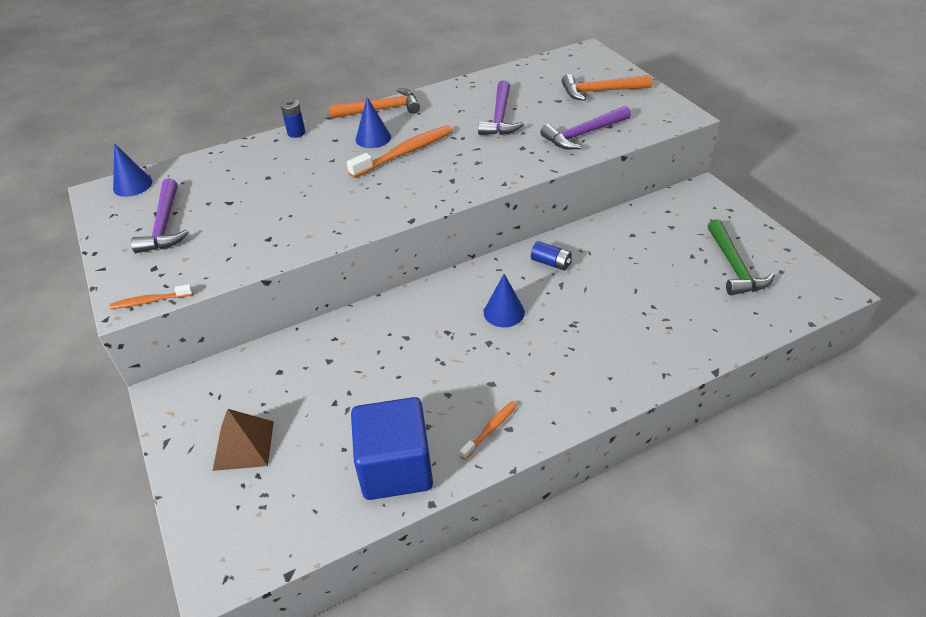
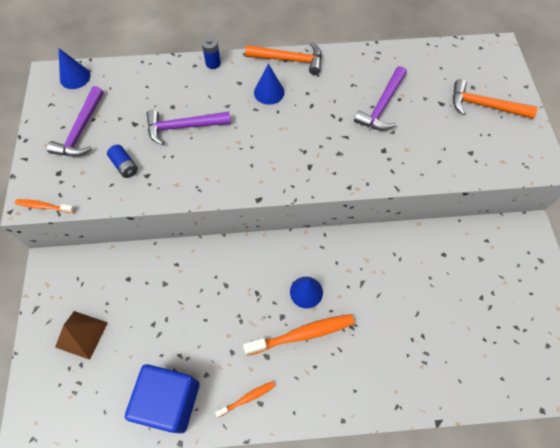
camera: 20 degrees right, 20 degrees up
orange toothbrush [347,125,453,178] -> orange toothbrush moved to [243,314,355,356]
blue battery [531,241,572,271] -> blue battery moved to [107,145,138,178]
purple hammer [540,106,631,150] -> purple hammer moved to [146,110,231,145]
green hammer [708,219,775,295] -> none

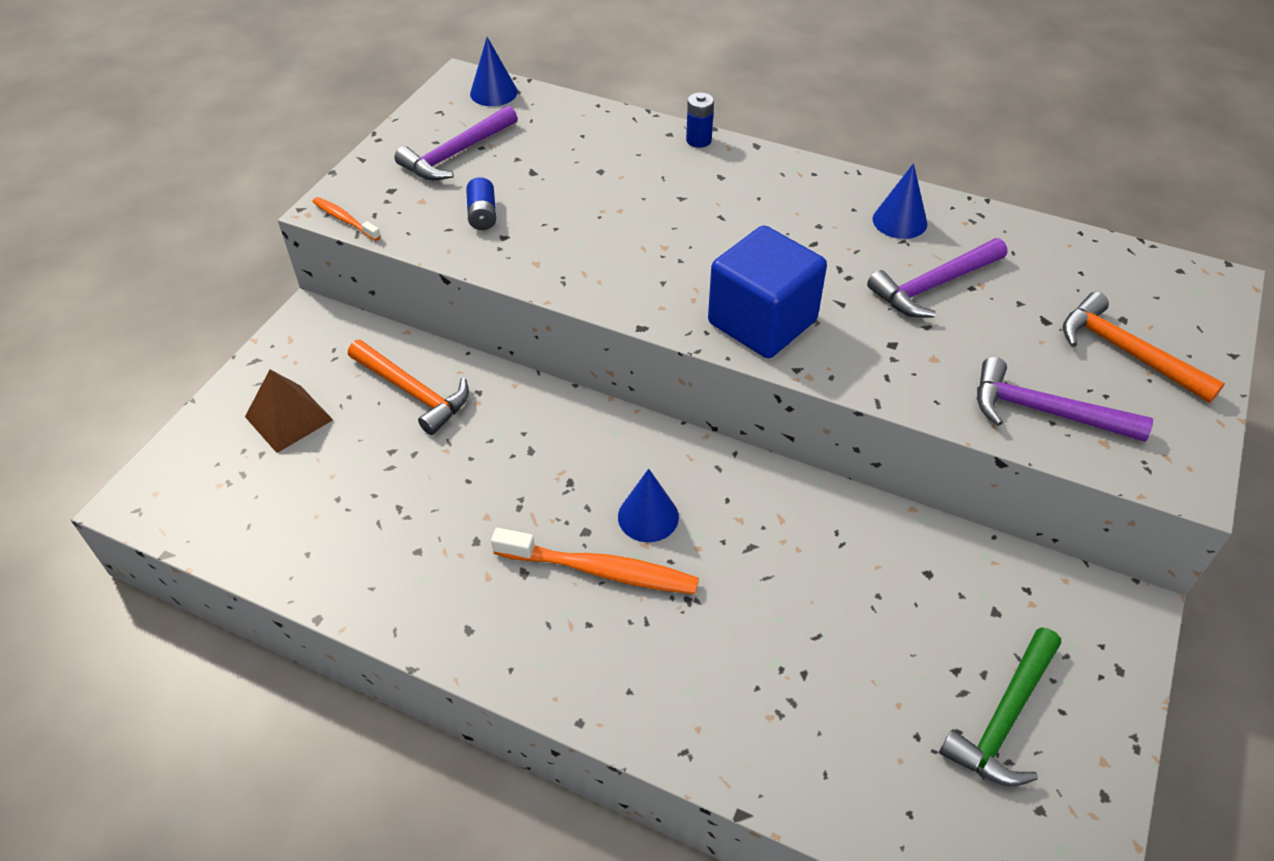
camera: 30 degrees right, 15 degrees down
blue cube [125,364,199,433] -> blue cube moved to [708,225,827,358]
purple hammer [146,110,231,145] -> purple hammer moved to [977,357,1153,442]
orange toothbrush [215,381,275,418] -> none
orange hammer [245,42,322,75] -> orange hammer moved to [348,340,469,435]
blue cone [254,64,285,105] -> blue cone moved to [873,163,927,239]
none -> green hammer [939,627,1061,787]

